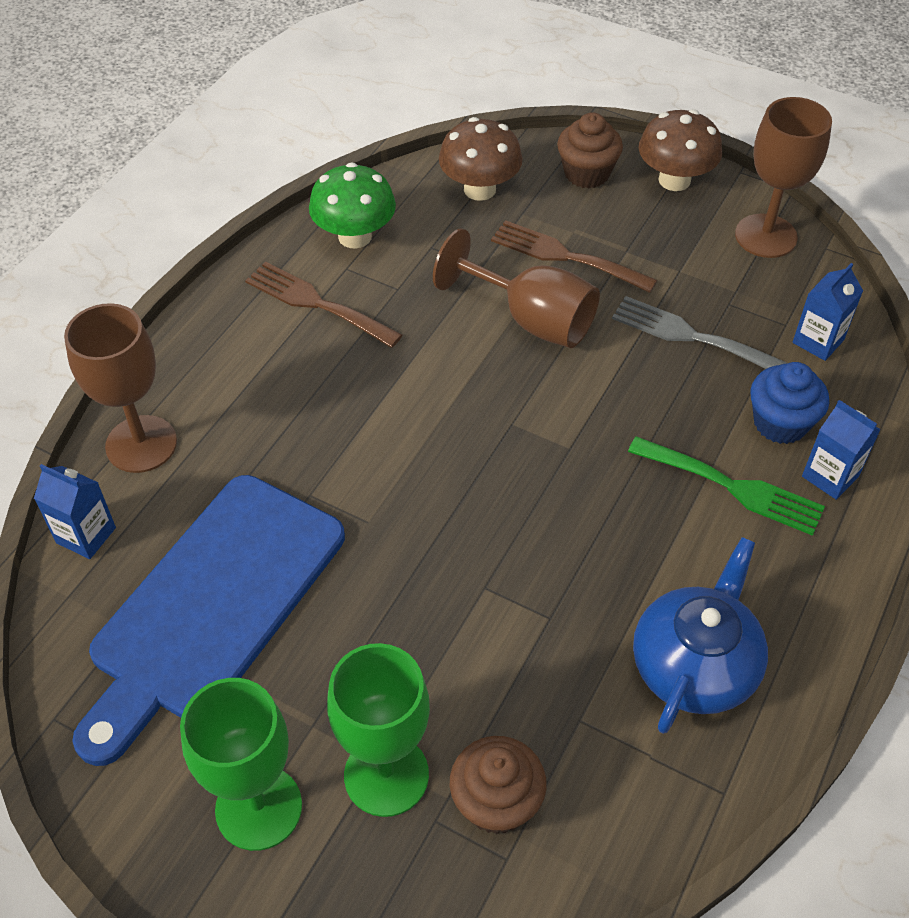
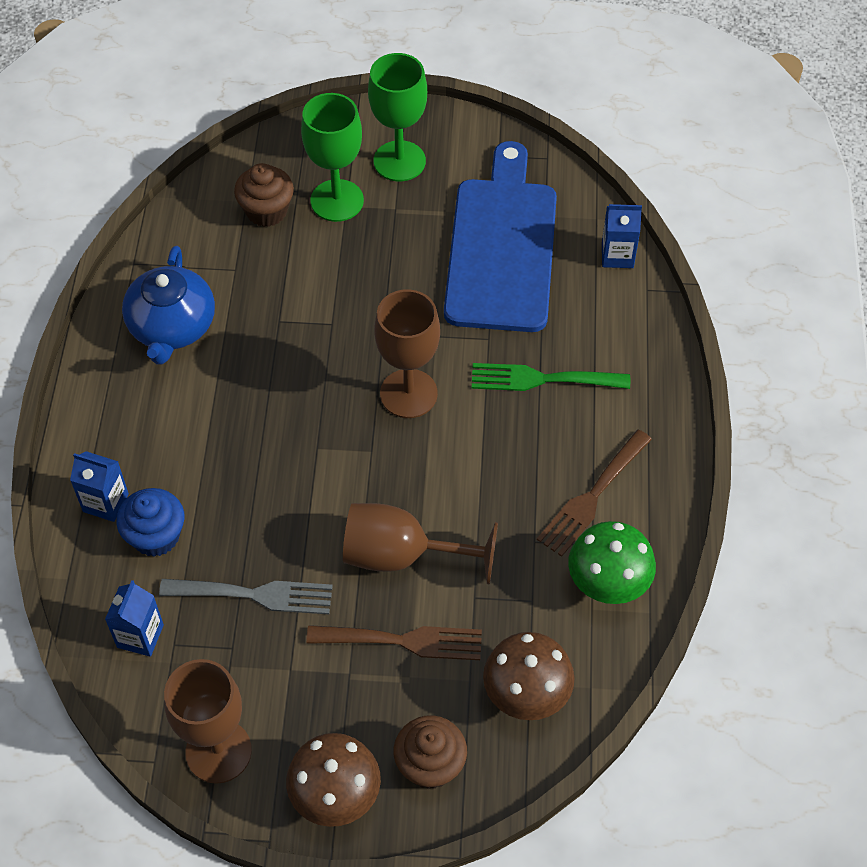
camera: 155 degrees right, 5 degrees up
brown goblet [64,303,177,473] -> brown goblet moved to [374,289,440,418]
brown fork [245,262,402,348] -> brown fork turned 120 degrees clockwise [537,429,652,557]
green fork [628,436,825,536] -> green fork moved to [472,363,630,391]

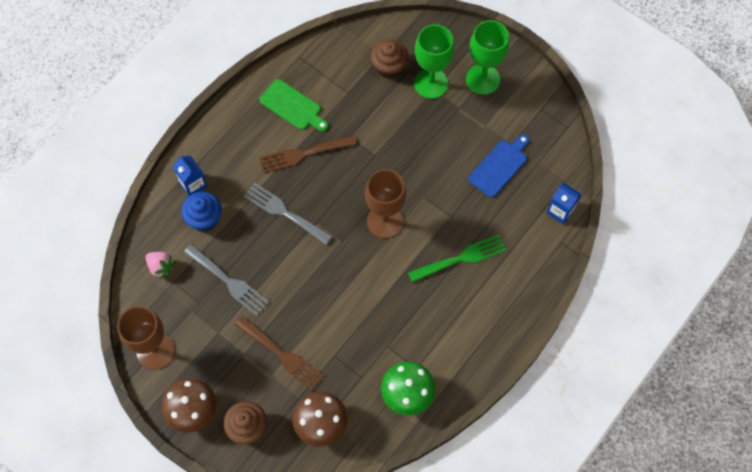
camera: 35 degrees right, 10 degrees up
blue carton [105,580,164,657] -> pink strawberry [146,252,176,279]
blue teapot [122,246,215,365] -> green cutting board [259,79,328,132]
brown goblet [343,503,498,585] -> none
blue cutting board [444,141,557,332] -> blue cutting board [468,134,529,198], size x0.50
green fork [472,363,630,391] -> green fork turned 120 degrees clockwise [408,234,506,283]
brown fork [537,429,652,557] -> brown fork moved to [259,135,357,173]
none -> grey fork [244,182,333,245]

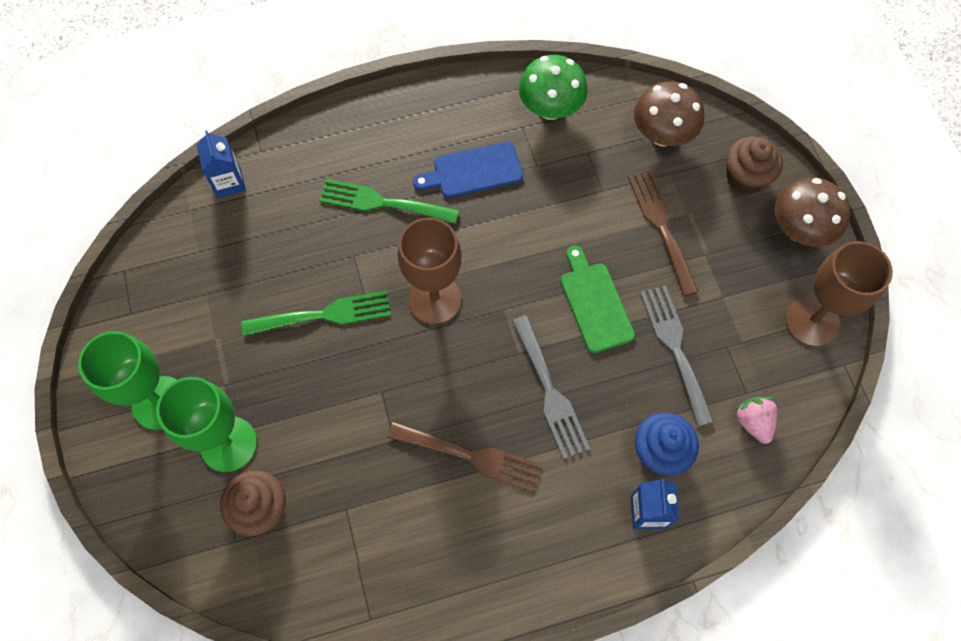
camera: 145 degrees left, 0 degrees up
green cutting board [259,79,328,132] -> green cutting board moved to [561,245,635,353]
blue cutting board [468,134,529,198] -> blue cutting board moved to [413,142,523,198]
none -> green fork [242,290,391,336]

